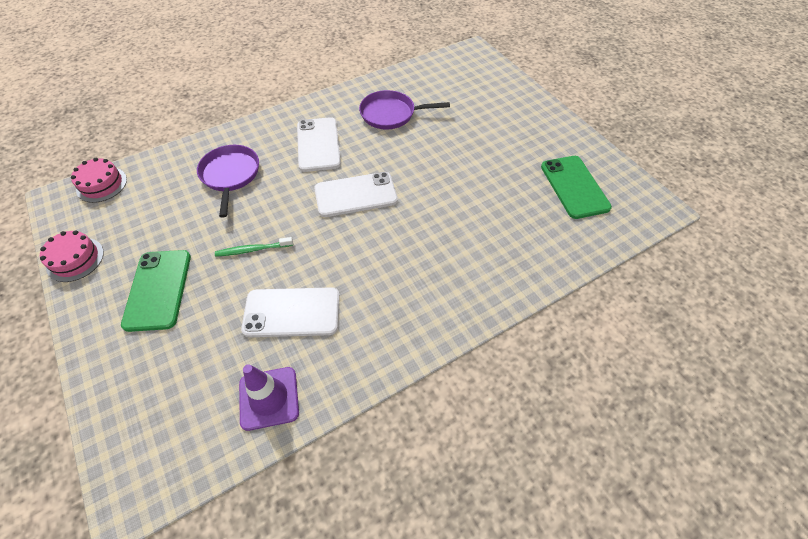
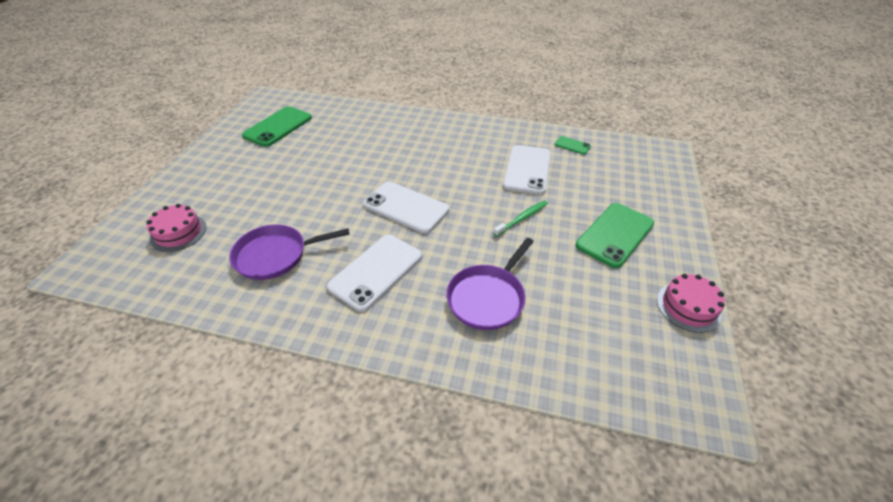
camera: 135 degrees left, 10 degrees down
pink cake [71,158,127,203] -> pink cake moved to [146,204,207,252]
green toothbrush [215,237,293,257] -> green toothbrush turned 75 degrees counterclockwise [493,201,548,237]
purple traffic cone [239,364,299,431] -> green phone [555,136,591,155]
white phone [241,287,340,337] -> white phone turned 60 degrees clockwise [503,145,551,195]
purple pan [359,90,450,130] -> purple pan turned 120 degrees clockwise [229,225,350,280]

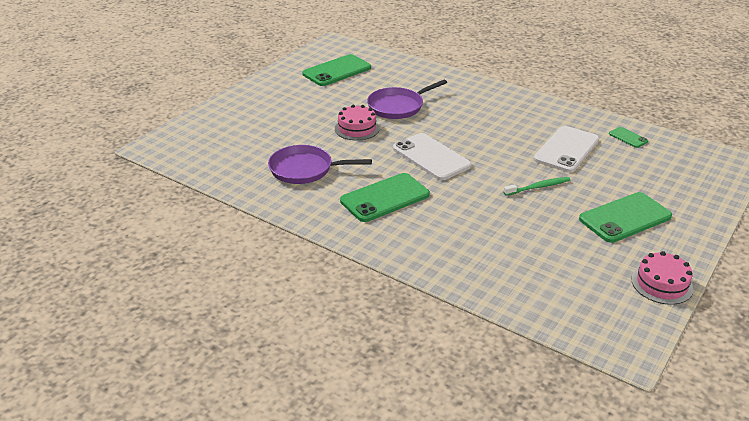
camera: 20 degrees right, 10 degrees down
pink cake [146,204,207,252] -> pink cake moved to [335,105,380,140]
white phone [327,235,422,312] -> green phone [340,173,430,222]
purple pan [446,238,534,330] -> purple pan moved to [367,80,447,119]

